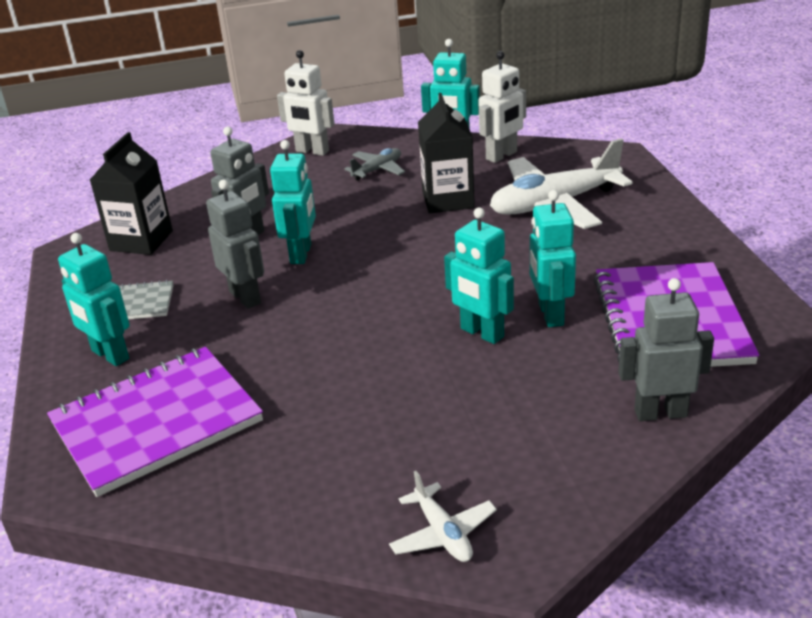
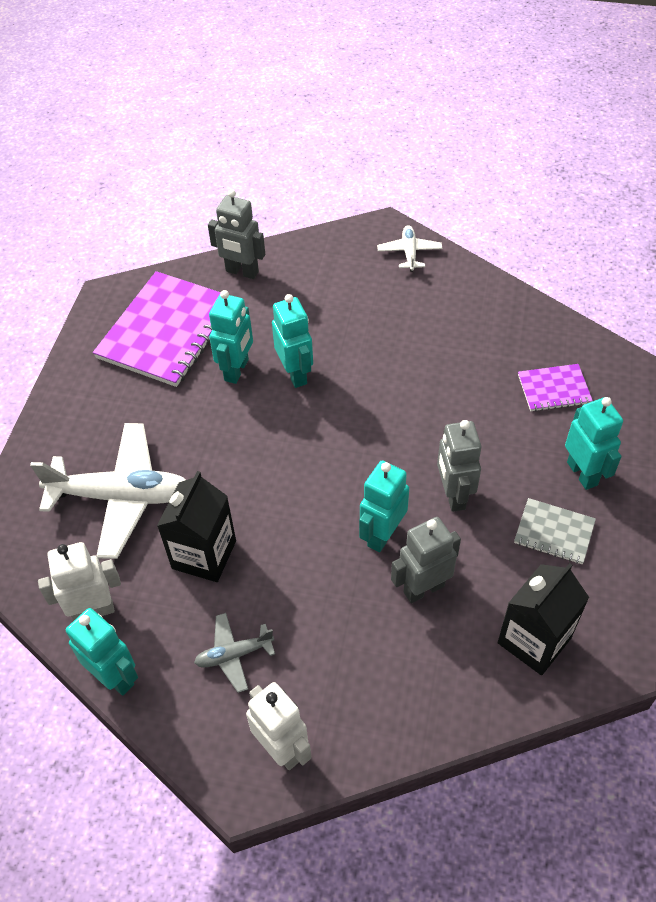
camera: 155 degrees left, 20 degrees up
purple notebook [47,347,263,497] -> purple notebook [518,364,593,412], size x0.49

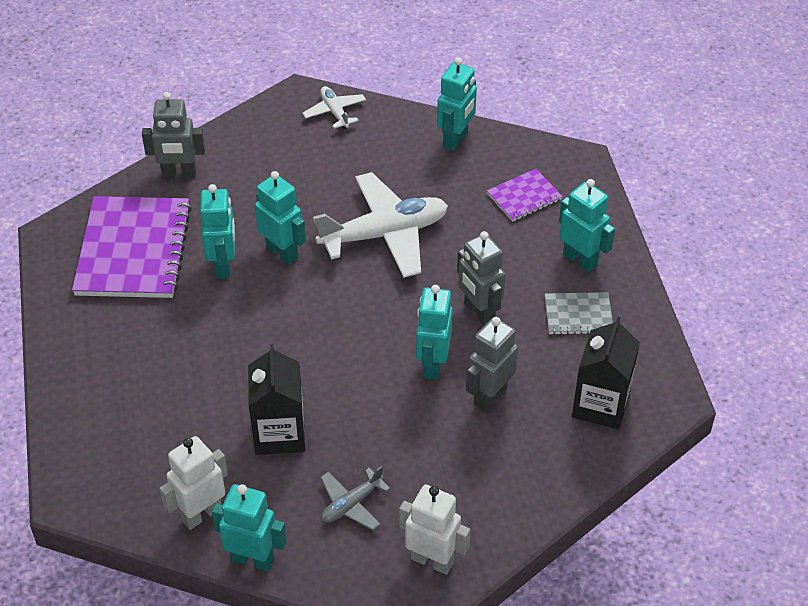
camera: 25 degrees left, 5 degrees down
white plane [30,423,186,559] -> white plane moved to [313,172,448,278]
none -> turquoise robot [437,57,477,151]

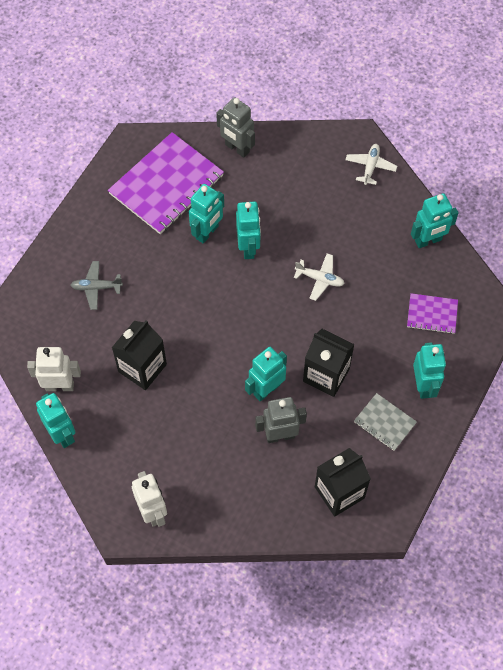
camera: 40 degrees right, 15 degrees up
white plane [313,172,448,278] -> white plane [294,254,345,301], size x0.49
grey plane [320,466,390,530] -> grey plane moved to [71,261,123,310]
grey robot [457,231,505,326] -> black carton [303,329,355,397]

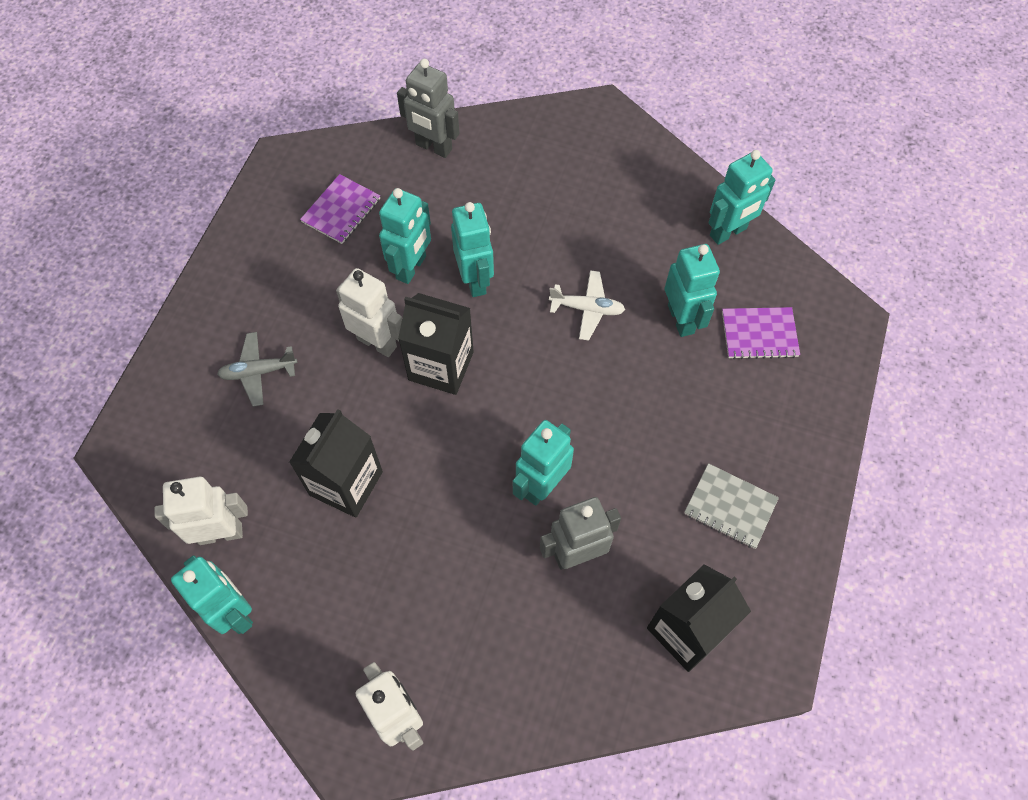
camera: 10 degrees left, 0 degrees up
purple notebook [108,132,224,234] -> purple notebook [300,174,380,244], size x0.49
black carton [303,329,355,397] -> black carton moved to [398,293,474,395]
white plane [345,144,397,185] -> none
turquoise robot [413,342,446,399] -> turquoise robot moved to [665,244,720,337]
none -> white robot [336,268,402,357]

